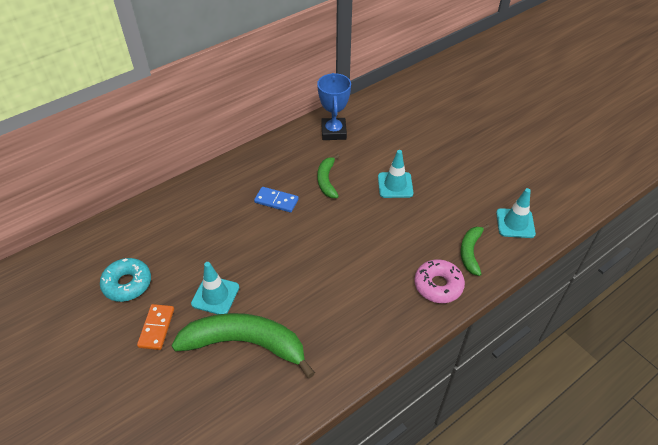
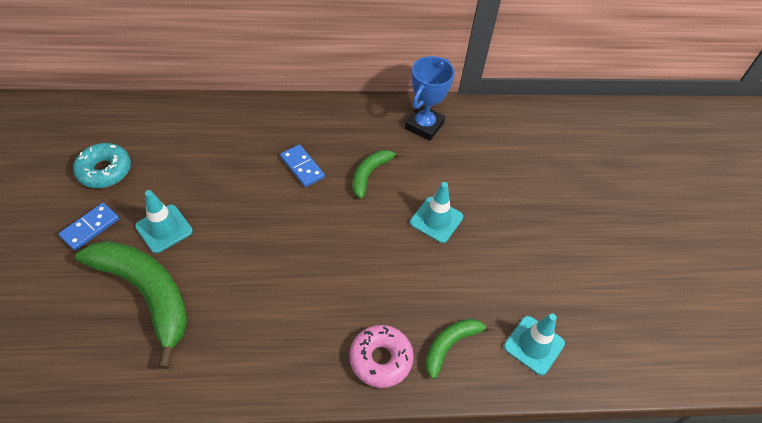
camera: 30 degrees right, 5 degrees up
orange domino [137,304,174,350] -> blue domino [59,203,119,251]

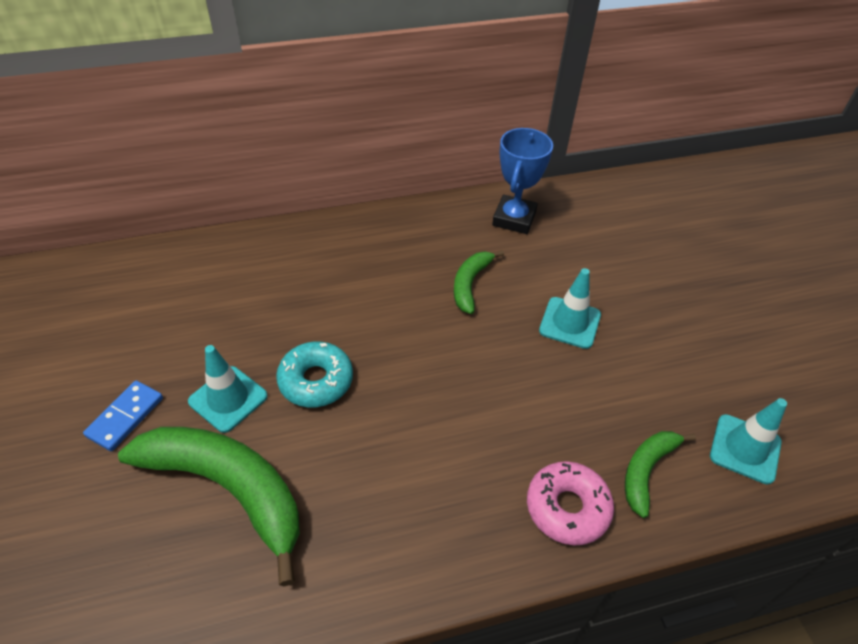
camera: 10 degrees left, 5 degrees down
turquoise donut [73,143,131,188] -> turquoise donut moved to [276,342,353,407]
blue domino [280,145,325,187] -> none

